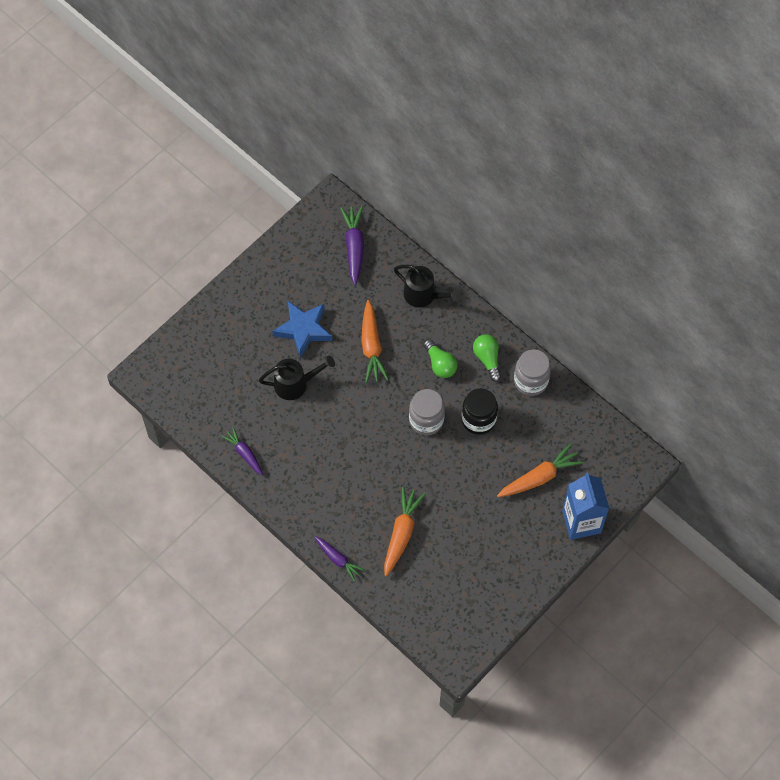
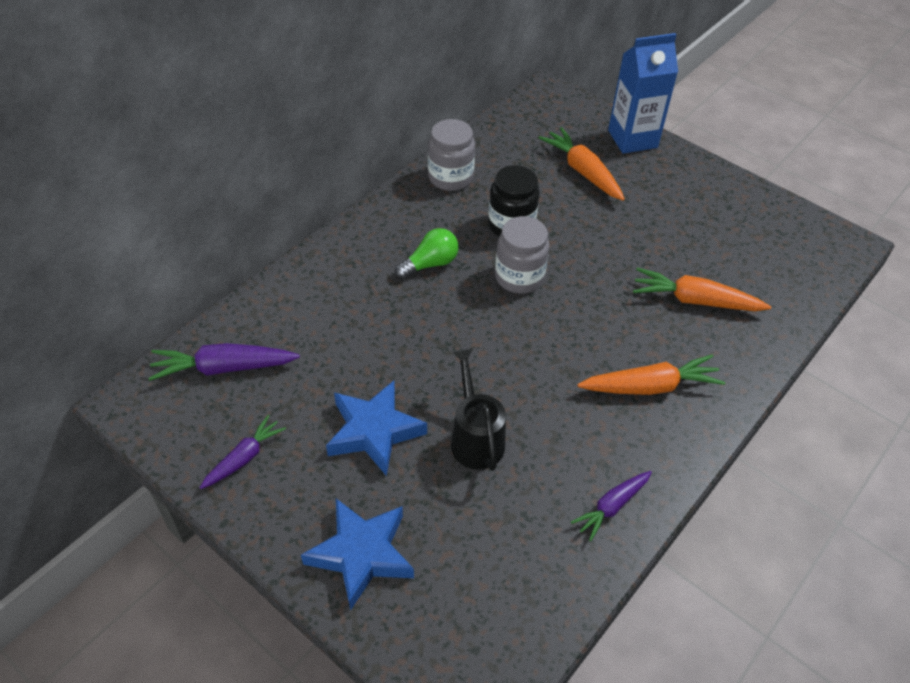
camera: 95 degrees left, 15 degrees down
purple carrot [315,536,365,582] -> purple carrot moved to [200,415,286,489]
orange carrot [361,300,389,383] -> orange carrot moved to [577,355,725,395]
black watering can [394,265,461,307] -> none
green light bulb [473,334,501,382] -> none
none -> blue star [301,499,414,611]

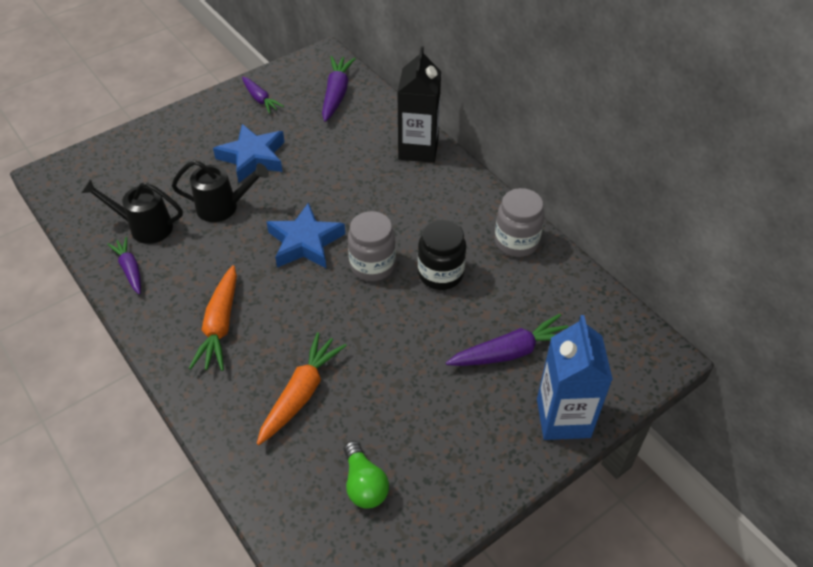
camera: 105 degrees right, 0 degrees up
blue star [301,499,414,611] -> blue star moved to [266,202,345,269]
green light bulb [395,228,459,279] -> green light bulb moved to [344,441,389,509]
orange carrot [539,127,625,201] -> purple carrot [446,314,568,366]
none -> black watering can [81,179,183,244]
none -> black carton [397,46,441,163]

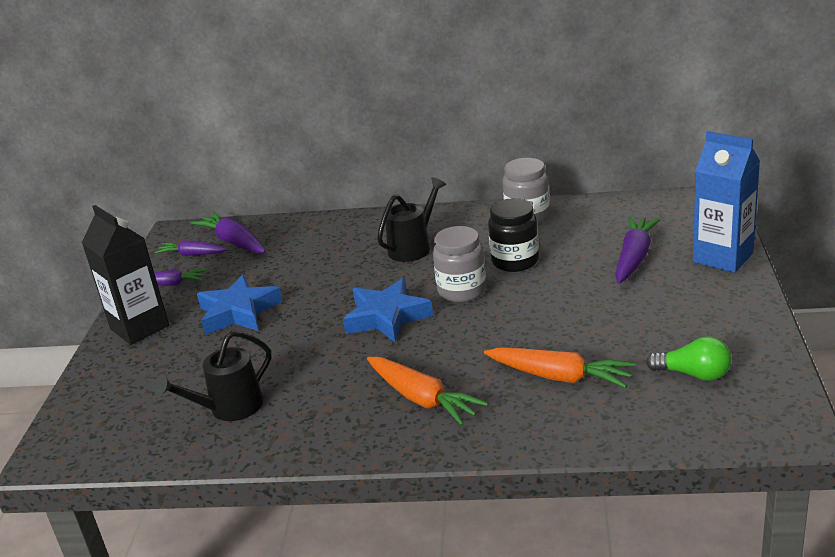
camera: 45 degrees left, 20 degrees down
purple carrot [107,237,141,294] -> purple carrot moved to [155,241,228,256]
black watering can [172,160,269,222] -> black watering can moved to [377,177,446,262]
orange carrot [257,332,347,445] -> orange carrot turned 135 degrees clockwise [484,347,635,388]
black carton [397,46,441,163] -> black carton moved to [82,205,169,345]

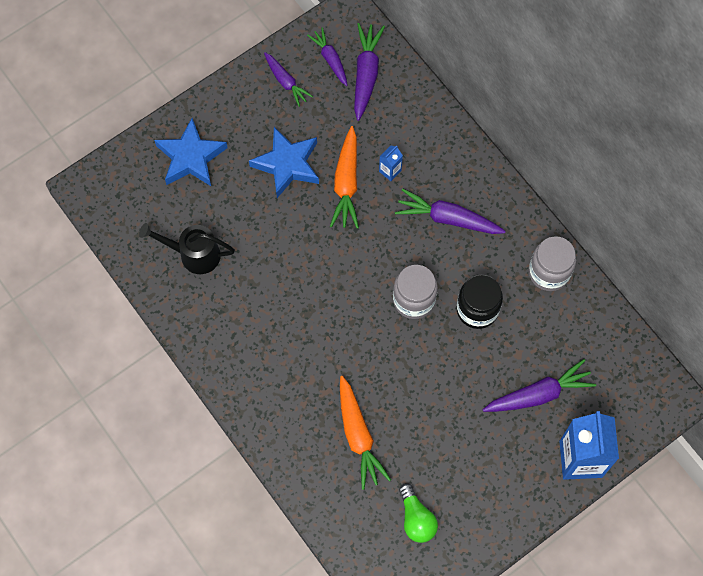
camera: 45 degrees right, 40 degrees up
black carton [82,205,169,345] -> none
blue star [343,278,433,342] -> blue star moved to [154,118,228,186]
orange carrot [367,357,488,426] -> orange carrot moved to [330,126,359,228]
black watering can [377,177,446,262] -> purple carrot [395,189,506,234]
none -> blue carton [379,145,403,181]

